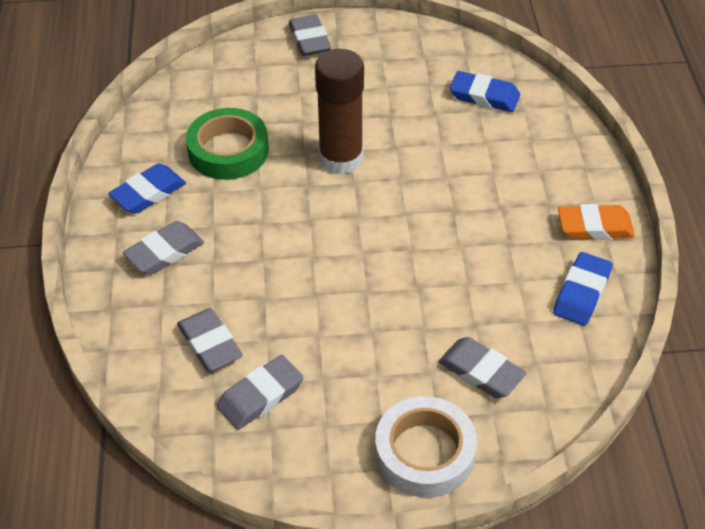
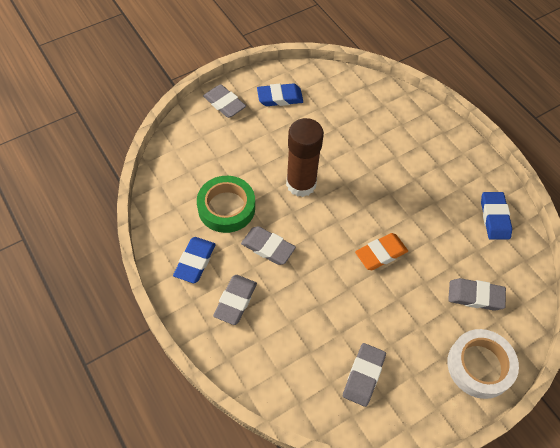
camera: 30 degrees left, 10 degrees up
grey eraser [177,308,243,371] -> grey eraser moved to [241,226,296,265]
blue eraser [450,71,520,112] -> blue eraser moved to [257,83,303,106]
orange eraser [558,204,635,240] -> orange eraser moved to [355,233,408,270]

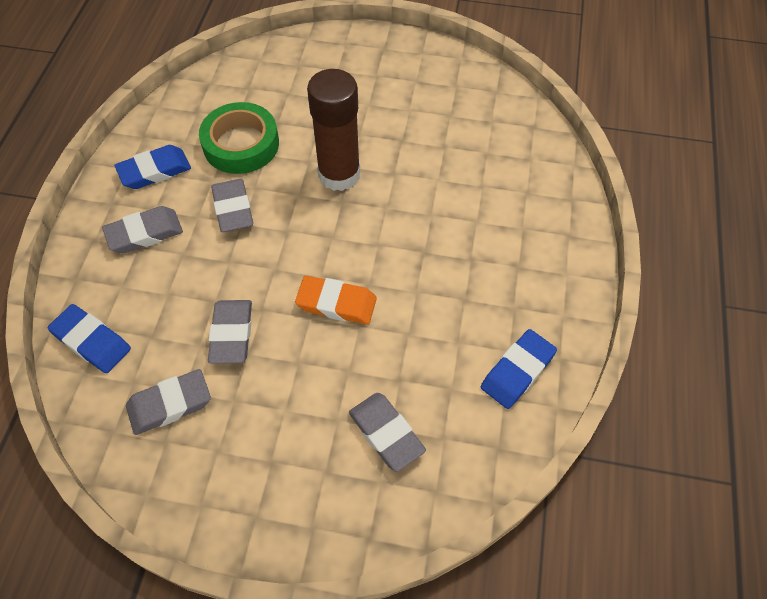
camera: 45 degrees right, 0 degrees up
grey eraser [203,84,246,118] -> grey eraser moved to [208,300,252,364]
blue eraser [257,83,303,106] -> blue eraser moved to [48,304,131,373]
white tape [447,329,519,399] -> none

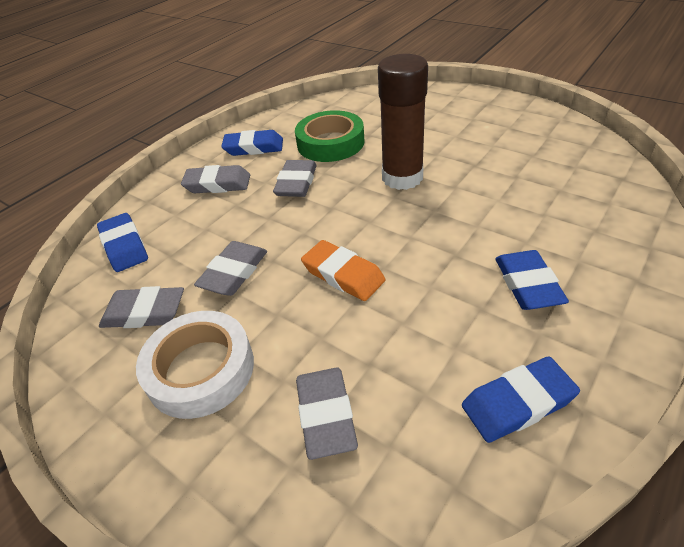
camera: 30 degrees right, 15 degrees down
none -> white tape [136,311,254,419]
none -> blue eraser [495,250,569,310]

